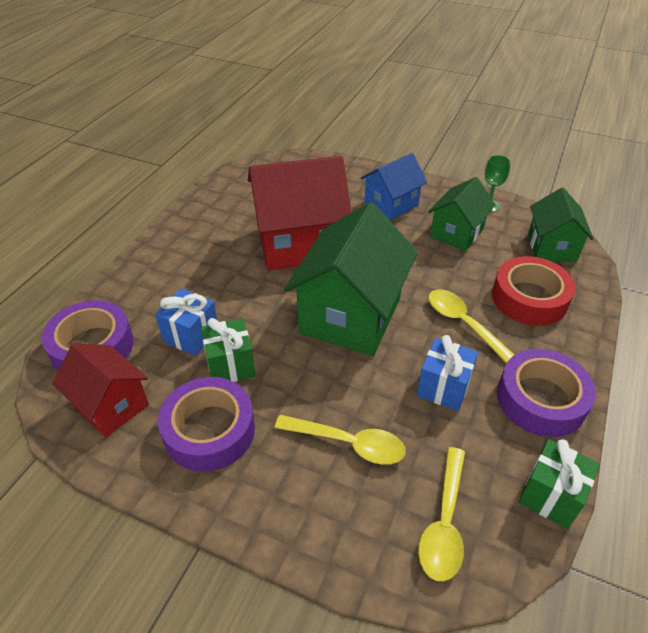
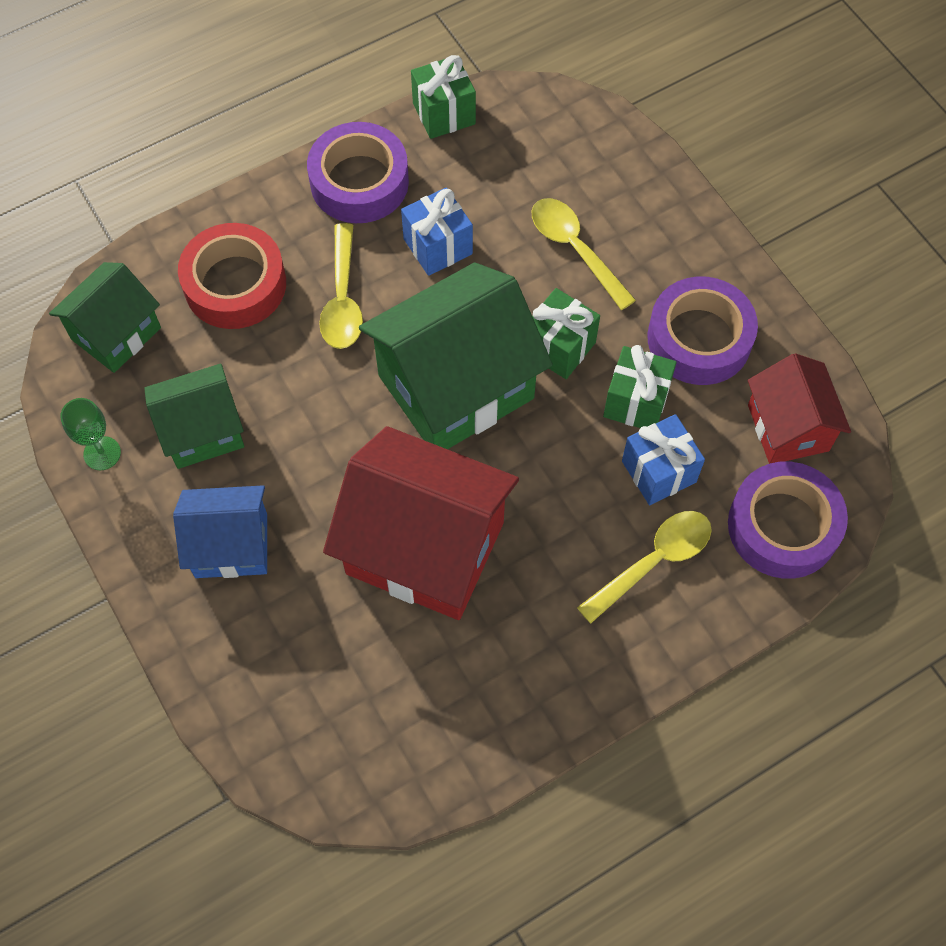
camera: 145 degrees left, 20 degrees up
yellow spoon [418,447,465,582] -> yellow spoon moved to [577,511,712,624]
none -> green gift [532,288,600,379]

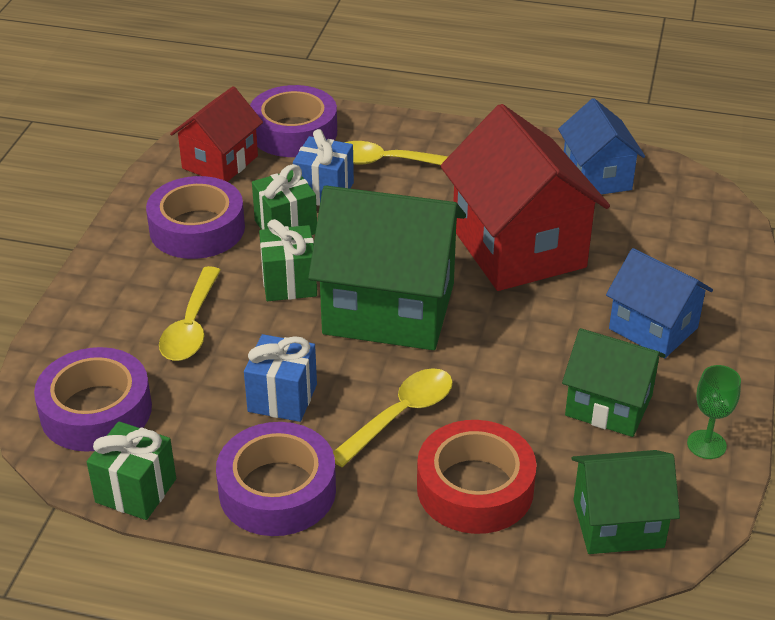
camera: 135 degrees left, 25 degrees down
none -> purple tape [34,347,152,452]
none -> blue house [558,98,645,194]

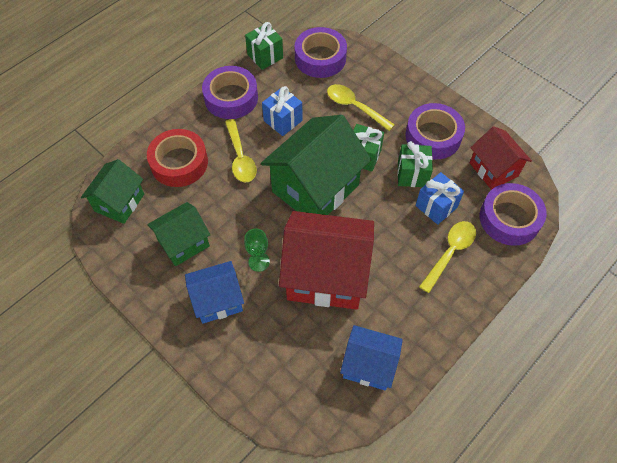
camera: 120 degrees right, 20 degrees up
green goblet [687,365,741,459] -> green goblet moved to [244,229,270,272]

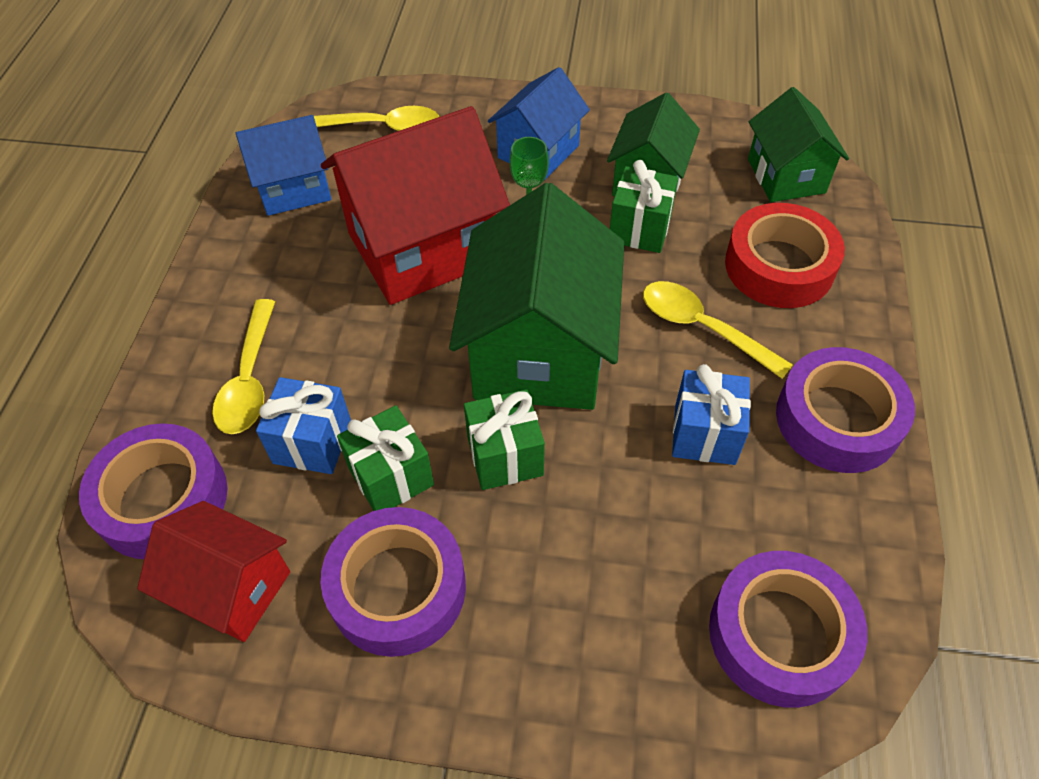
camera: 145 degrees right, 5 degrees down
green gift [245,22,283,70] -> green gift moved to [610,160,678,253]
yellow spoon [327,84,395,131] -> yellow spoon moved to [314,106,439,131]

